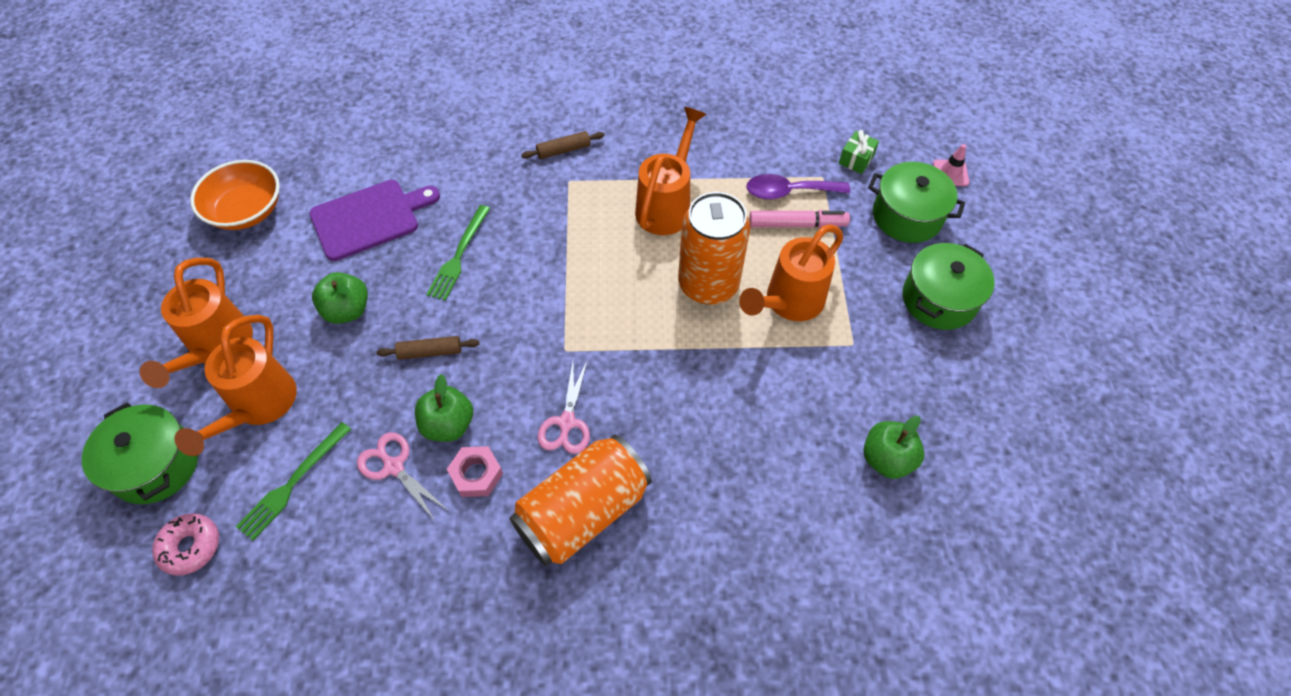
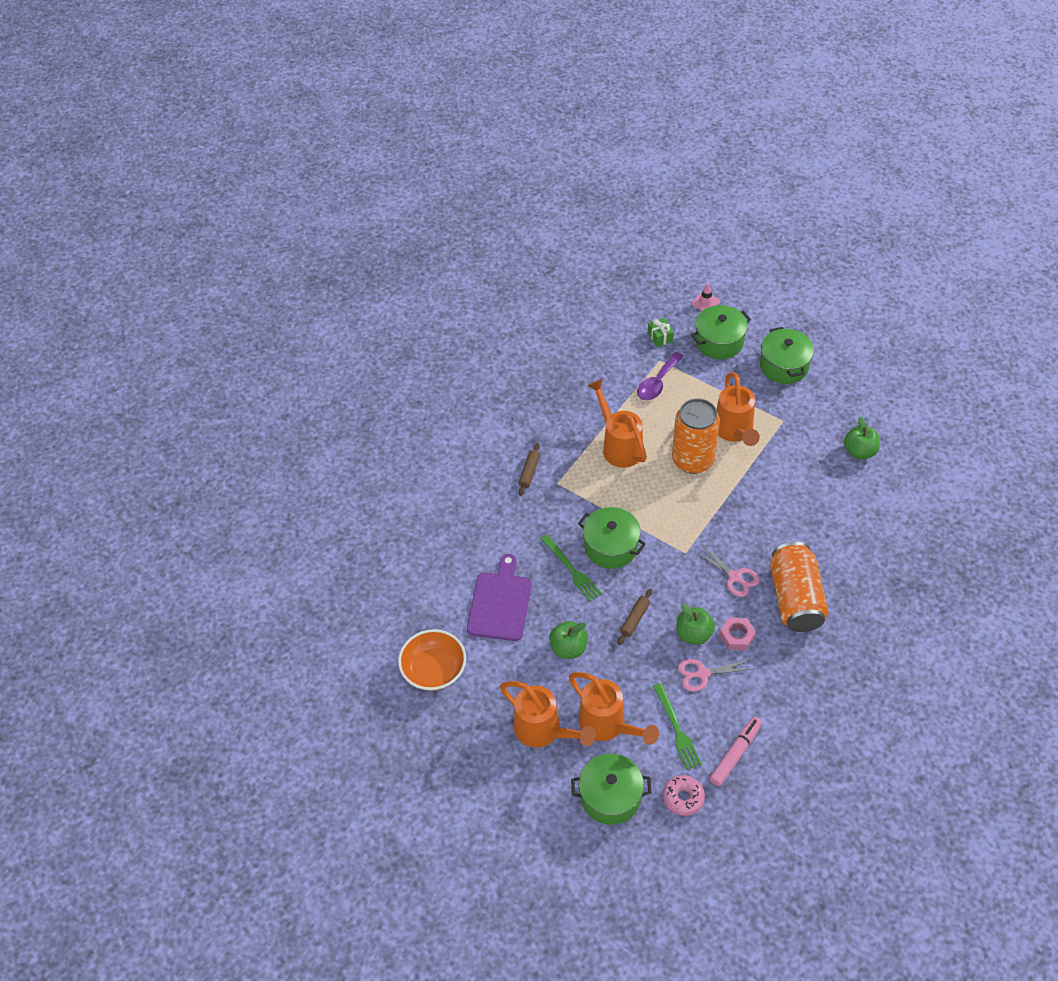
camera: 50 degrees left, 5 degrees down
pink marker [749,210,850,228] -> pink marker moved to [709,717,762,786]
none -> green pot [578,507,646,569]

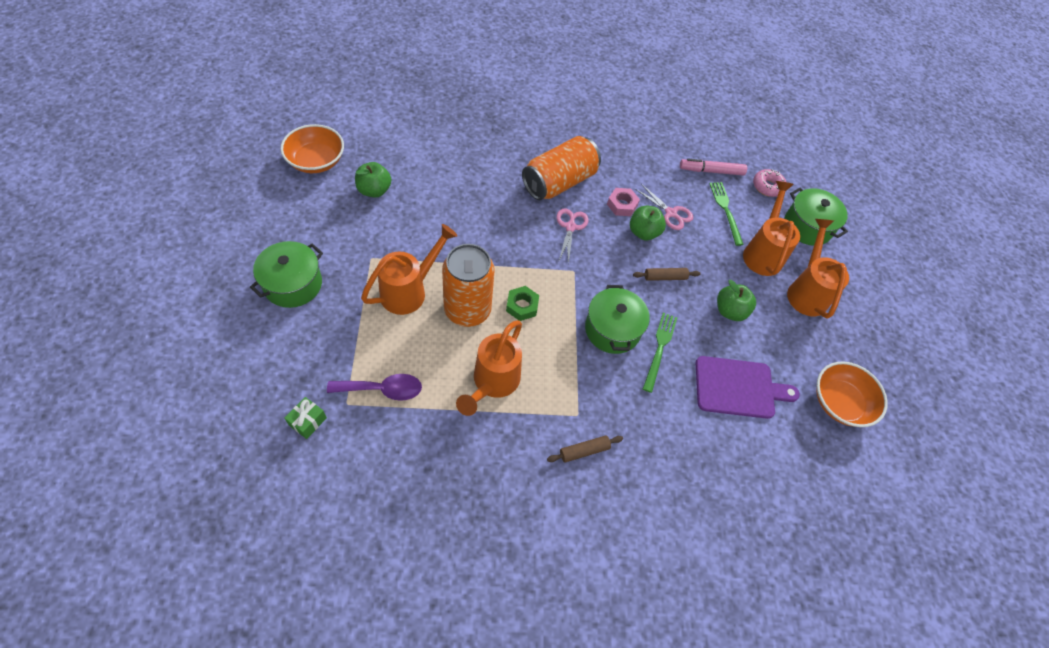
camera: 135 degrees left, 5 degrees up
purple cutting board [467,554,532,641] -> purple cutting board turned 150 degrees counterclockwise [696,356,800,419]
green fork [653,683,702,770] -> green fork turned 45 degrees counterclockwise [709,182,744,246]
pink traffic cone [691,283,721,311] -> none
green pot [691,305,751,359] -> none
none -> orange bowl [281,124,344,173]
none -> green nut [506,286,539,321]

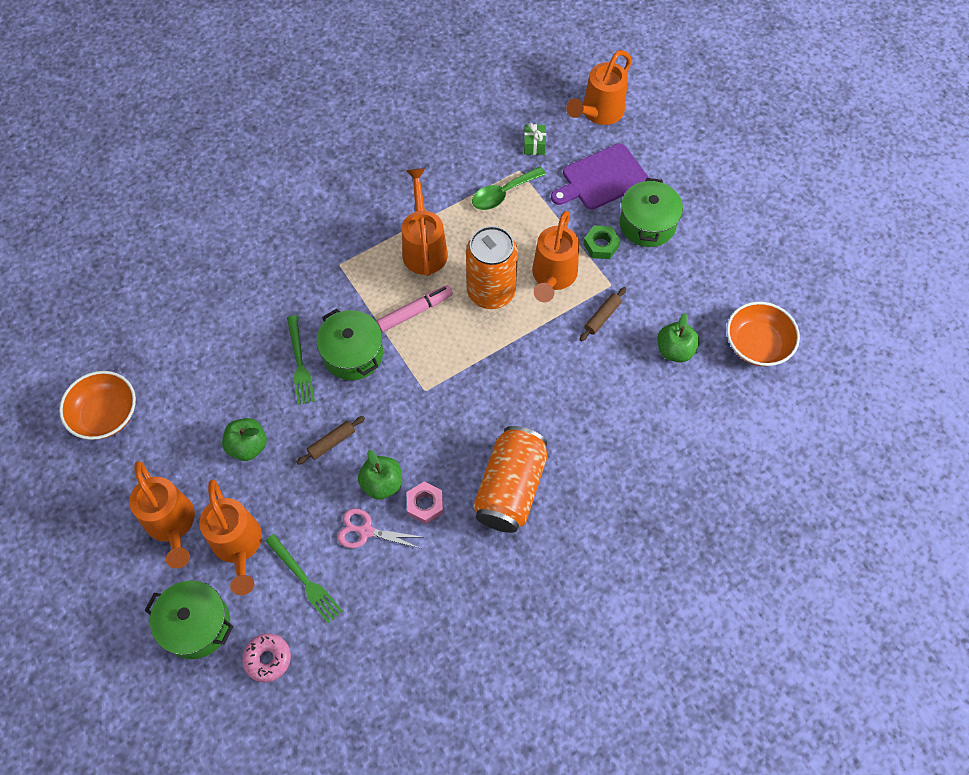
camera: 155 degrees right, 5 degrees up
purple spoon [327,374,422,401] -> green spoon [472,167,546,210]
green nut [506,286,539,321] -> green nut moved to [583,226,620,259]
brown rolling pin [547,436,623,463] -> brown rolling pin moved to [580,287,626,341]
pink scissors [556,208,588,264] -> none
pink marker [680,159,747,176] -> pink marker moved to [376,285,453,332]
purple cutting board [696,356,800,419] -> purple cutting board moved to [551,143,649,210]
none -> orange watering can [566,50,632,125]

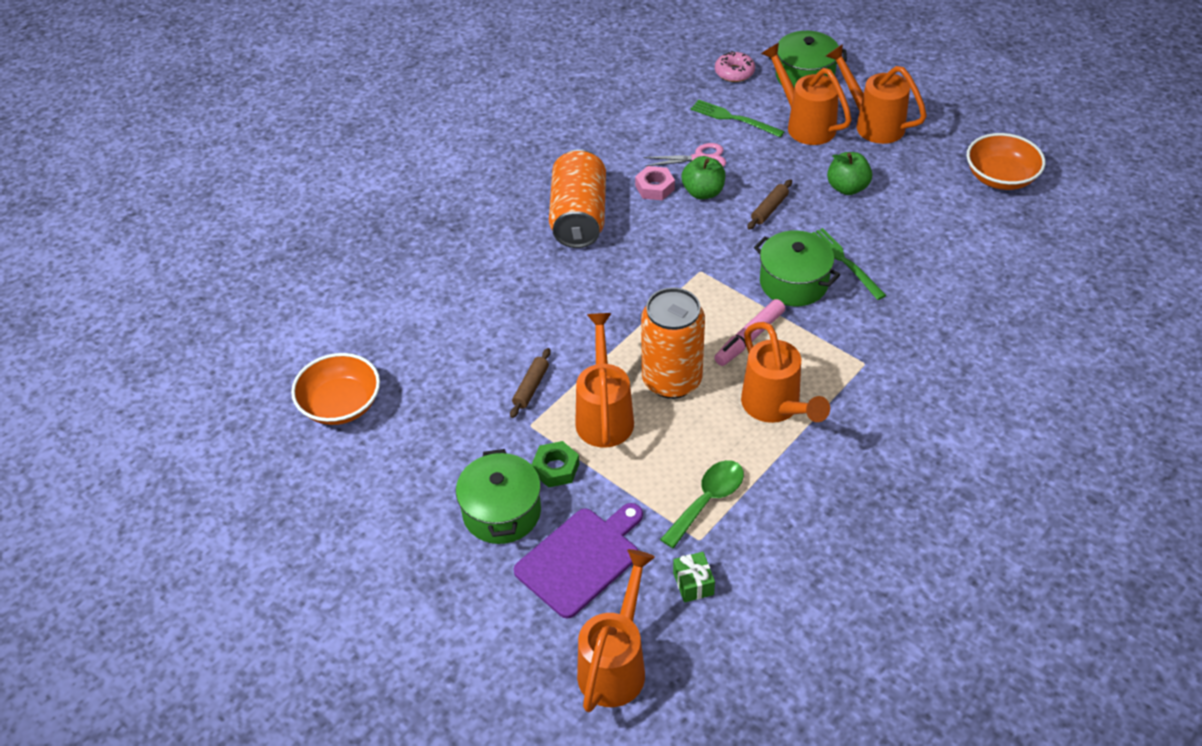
camera: 165 degrees right, 15 degrees down
green apple [657,313,700,362] -> none

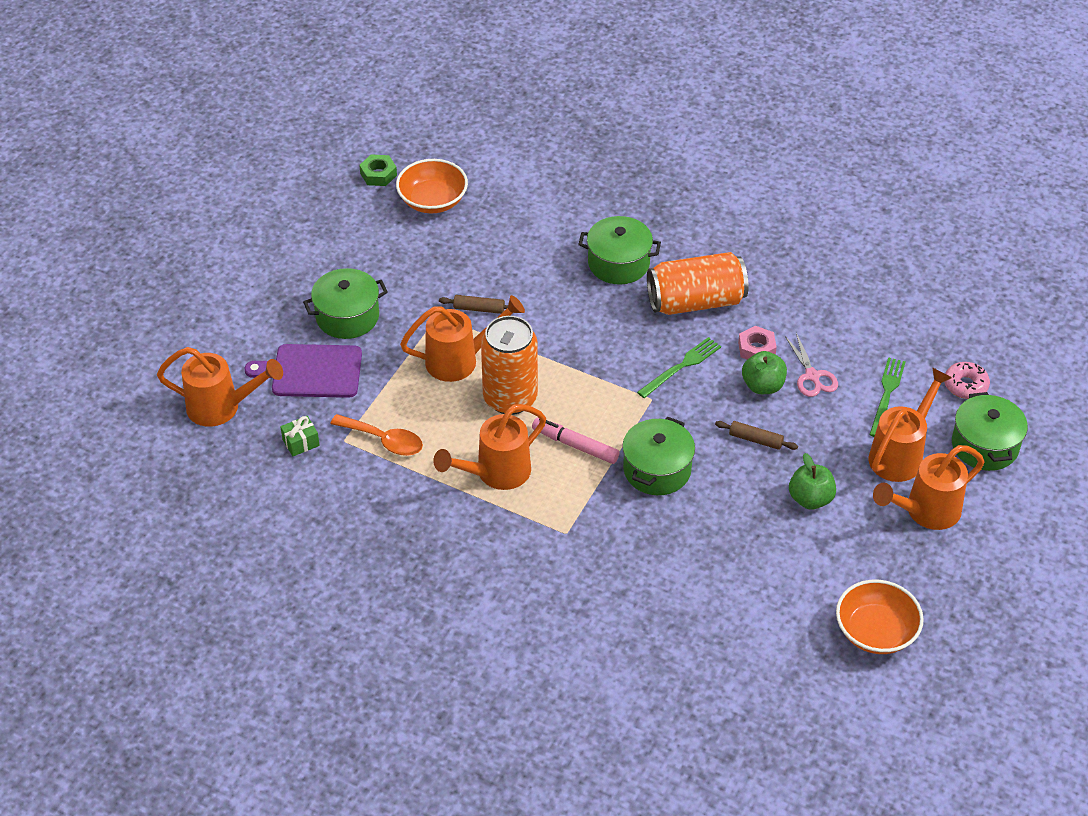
camera: 75 degrees right, 0 degrees up
purple cutting board [514,503,643,619] -> purple cutting board turned 150 degrees clockwise [245,344,362,398]
green nut [532,441,579,488] -> green nut moved to [359,154,397,186]
green spoon [660,460,744,548] -> orange spoon [330,414,423,456]
green fork [812,228,886,300] -> green fork moved to [637,337,721,398]
orange watering can [826,44,927,144] -> orange watering can turned 150 degrees counterclockwise [873,445,984,530]
none -> green pot [578,216,661,285]

